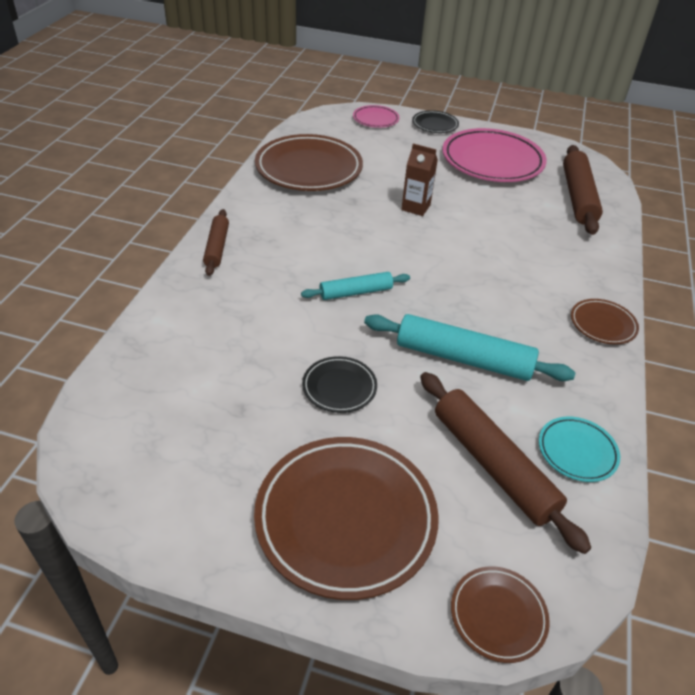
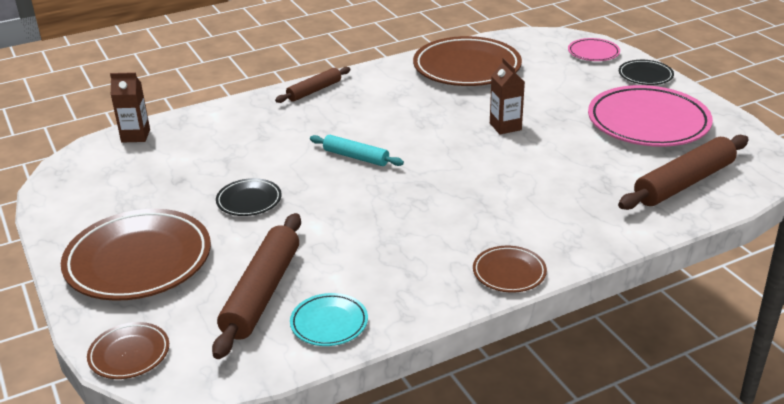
camera: 50 degrees right, 10 degrees down
turquoise rolling pin [364,314,575,381] -> none
none -> brown carton [110,72,150,143]

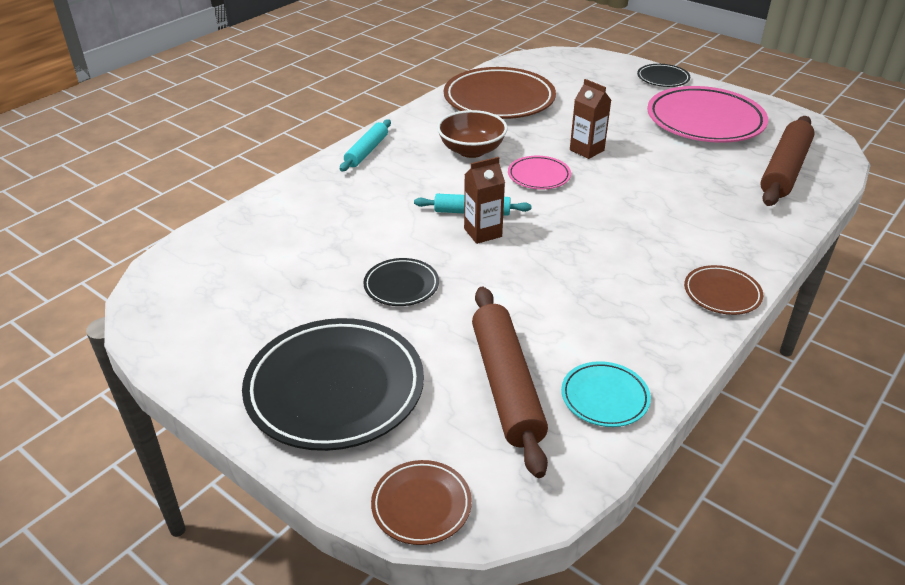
camera: 25 degrees left, 5 degrees up
brown plate [61,209,211,301] -> black plate [242,318,424,451]
brown carton [110,72,150,143] -> brown carton moved to [464,157,505,244]
brown rolling pin [275,67,351,103] -> turquoise rolling pin [340,119,391,171]
pink plate [568,38,620,61] -> pink plate moved to [508,156,571,189]
none -> brown bowl [437,110,507,158]

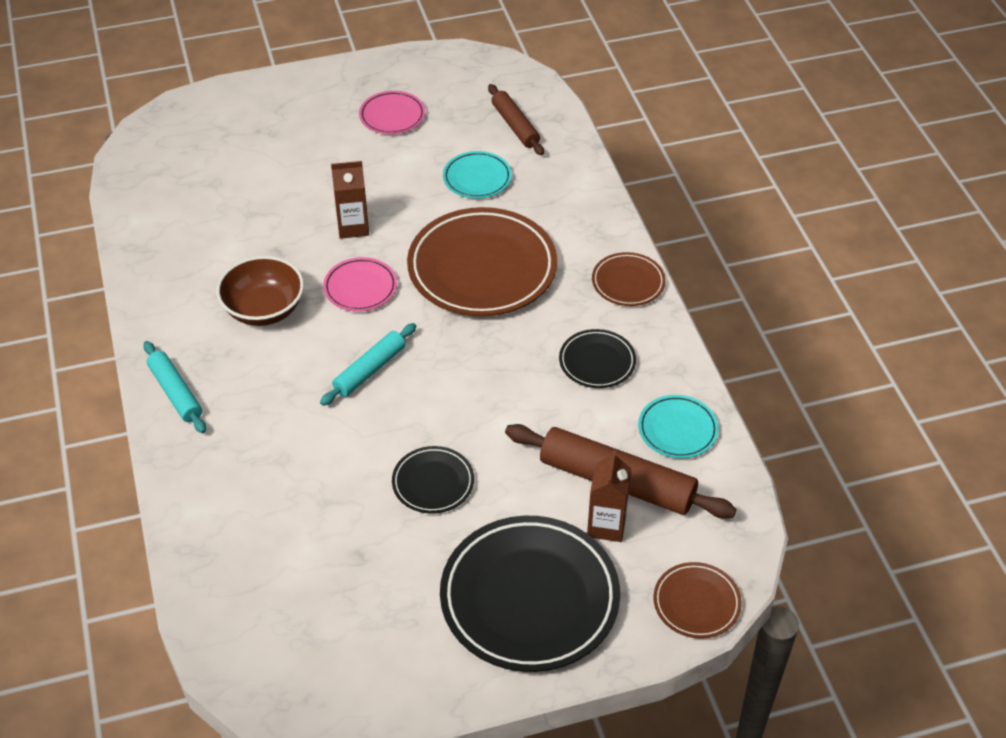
camera: 55 degrees left, 10 degrees up
brown plate [444,67,556,119] -> brown plate moved to [407,207,557,316]
brown carton [464,157,505,244] -> brown carton moved to [587,451,631,542]
black plate [637,64,690,87] -> black plate moved to [559,329,636,388]
pink plate [647,86,768,143] -> pink plate [359,91,425,135], size x0.49
brown rolling pin [760,116,814,206] -> brown rolling pin [488,84,544,156], size x0.59
none -> turquoise plate [443,151,512,199]

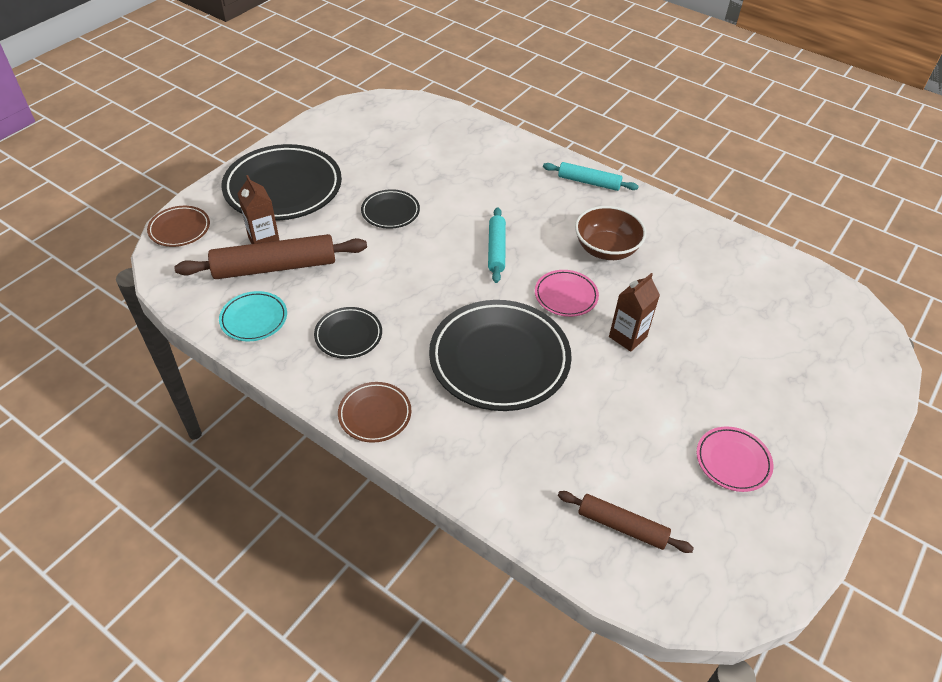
camera: 140 degrees right, 0 degrees up
brown plate [407,207,557,316] -> black plate [429,300,572,411]
turquoise plate [443,151,512,199] -> none

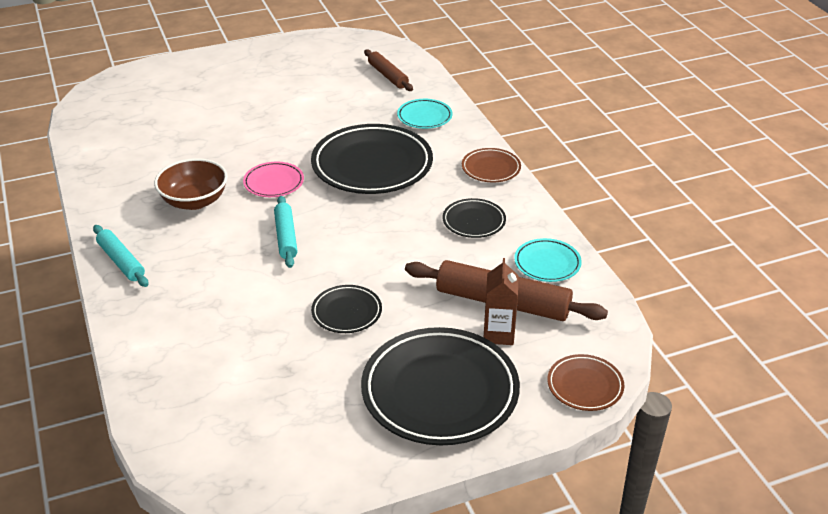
camera: 145 degrees left, 10 degrees down
turquoise rolling pin [488,207,506,283] -> turquoise rolling pin turned 45 degrees counterclockwise [274,196,297,268]
brown carton [609,273,660,352] -> none
pink plate [697,426,773,492] -> none
none -> turquoise plate [397,99,453,129]

